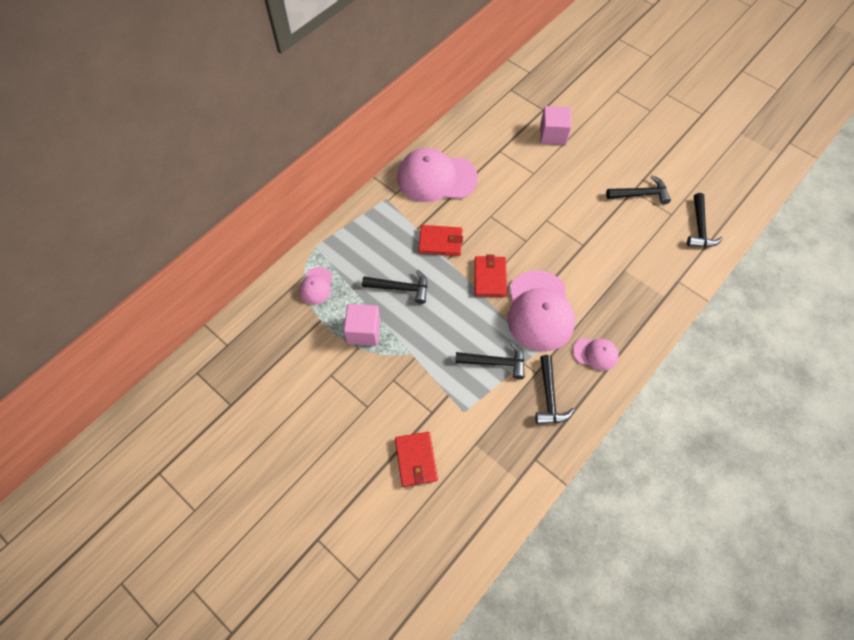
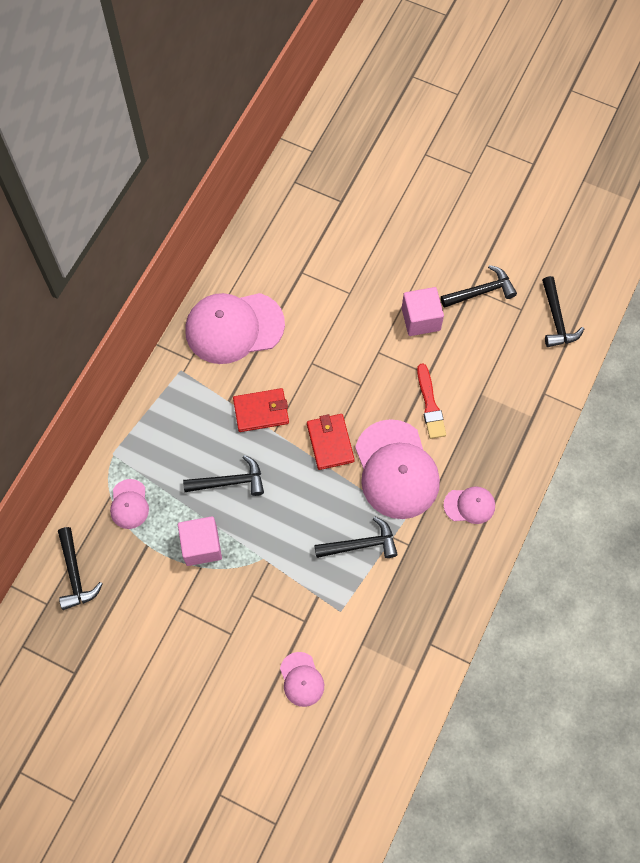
camera: 15 degrees left, 5 degrees up
red wallet [395,432,438,487] -> pink cap [280,652,324,707]
black hammer [535,355,575,425] -> black hammer moved to [58,527,102,610]
pink cube [540,106,572,145] -> pink cube moved to [402,287,444,336]
none -> red brush [417,364,446,439]

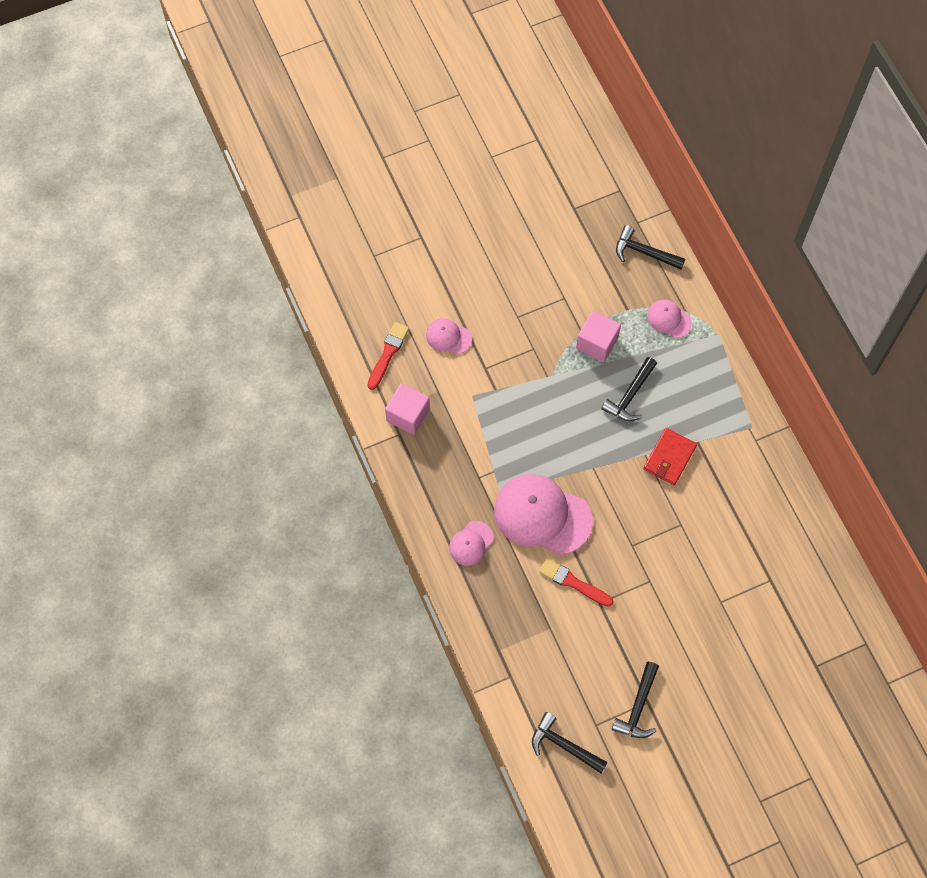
camera: 130 degrees right, 0 degrees up
pink cap [185,293,285,364] -> none
red wallet [307,414,355,470] -> none
black hammer [314,516,398,558] -> none
pink cube [402,287,444,336] -> pink cube moved to [385,383,430,435]
none -> red brush [368,322,409,390]

